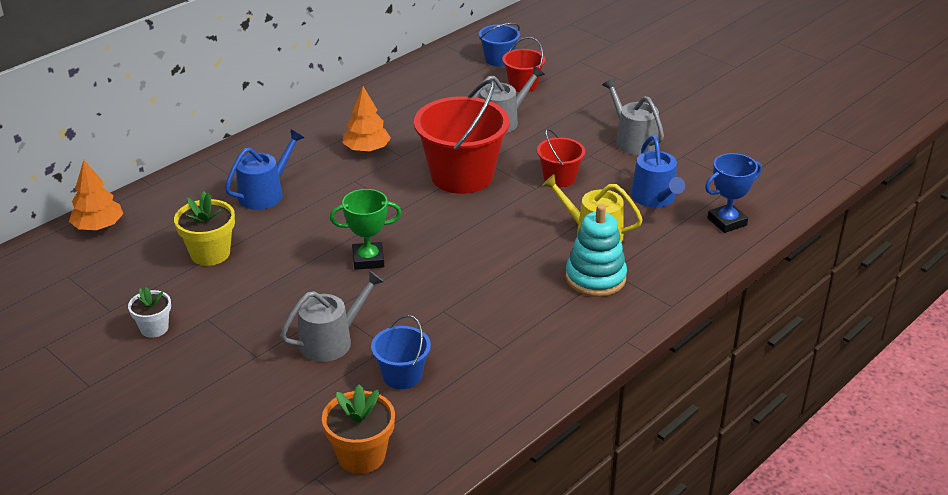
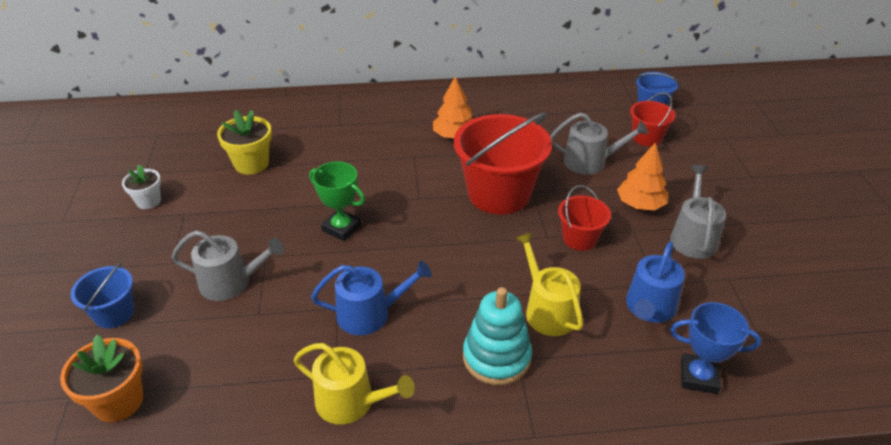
camera: 40 degrees right, 5 degrees up
orange tree [69,160,123,230] -> orange tree moved to [617,143,668,210]
blue watering can [225,129,304,210] -> blue watering can moved to [311,261,432,335]
blue bucket [371,315,431,389] -> blue bucket moved to [71,262,134,328]
none -> yellow watering can [294,343,415,425]

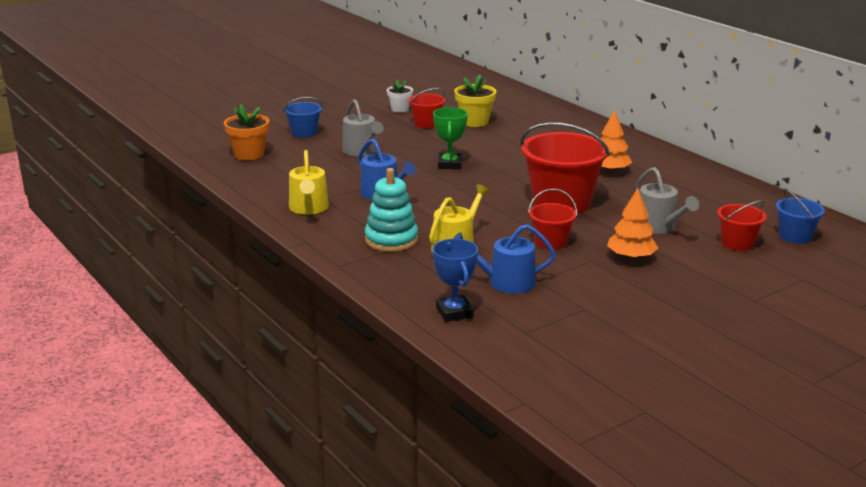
camera: 60 degrees right, 15 degrees down
grey watering can [670,165,726,259] -> none
none -> red bucket [408,88,445,129]

